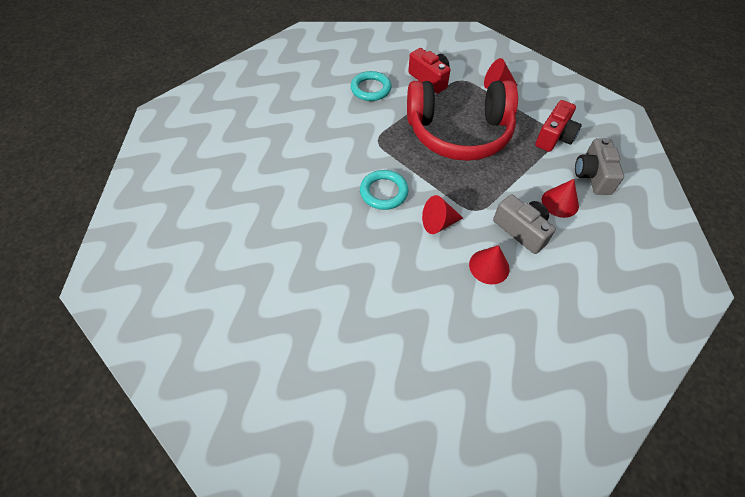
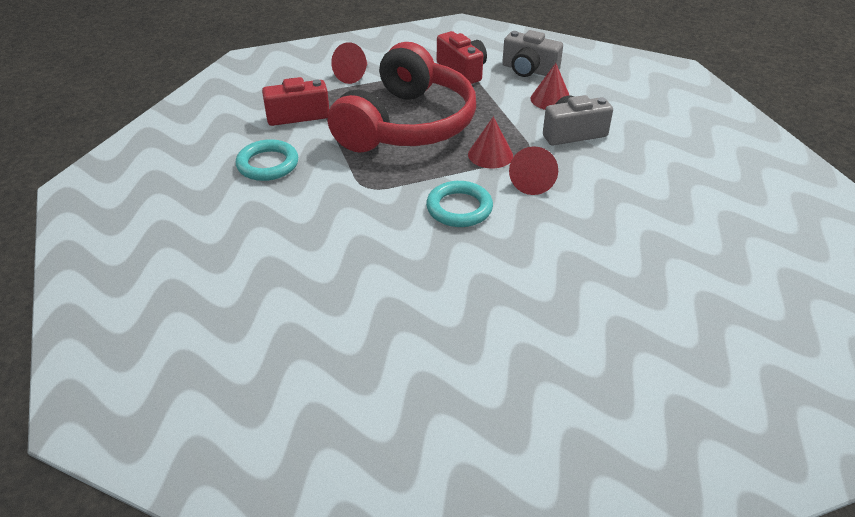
camera: 65 degrees left, 15 degrees down
red cone [469,245,509,284] -> red cone moved to [468,117,513,169]

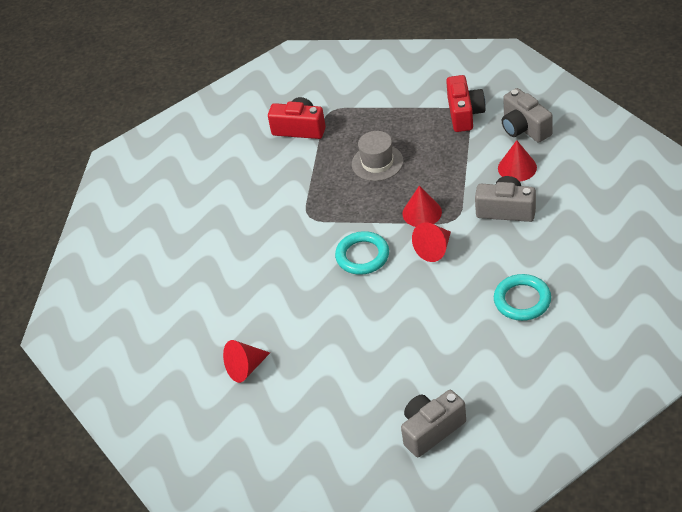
camera: 35 degrees right, 5 degrees up
turquoise ring [235,139,298,181] -> turquoise ring moved to [494,274,551,321]
red headphones [328,42,476,152] -> grey hat [352,131,404,181]
red cone [331,42,367,84] -> red cone moved to [223,340,270,383]
none -> grey camera [401,390,466,457]

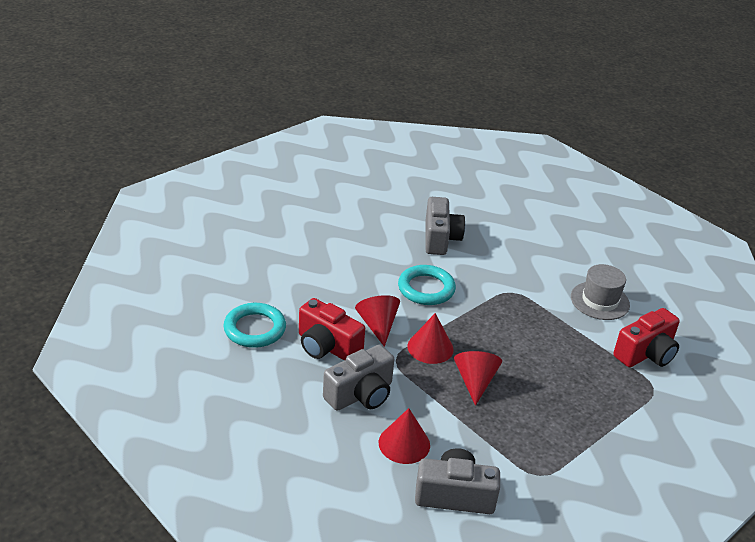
camera: 120 degrees right, 10 degrees down
red cone [223,340,270,383] -> red cone moved to [454,351,502,406]
grey hat [352,131,404,181] -> grey hat moved to [571,264,630,320]
grey camera [401,390,466,457] -> grey camera moved to [425,197,465,255]
red camera [446,75,486,132] -> red camera moved to [299,298,365,361]

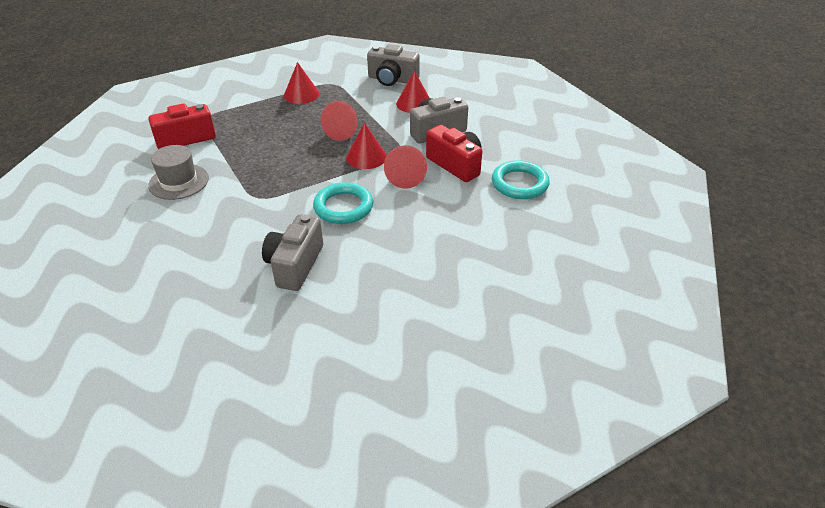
camera: 165 degrees left, 5 degrees up
none -> red cone [284,62,319,104]

